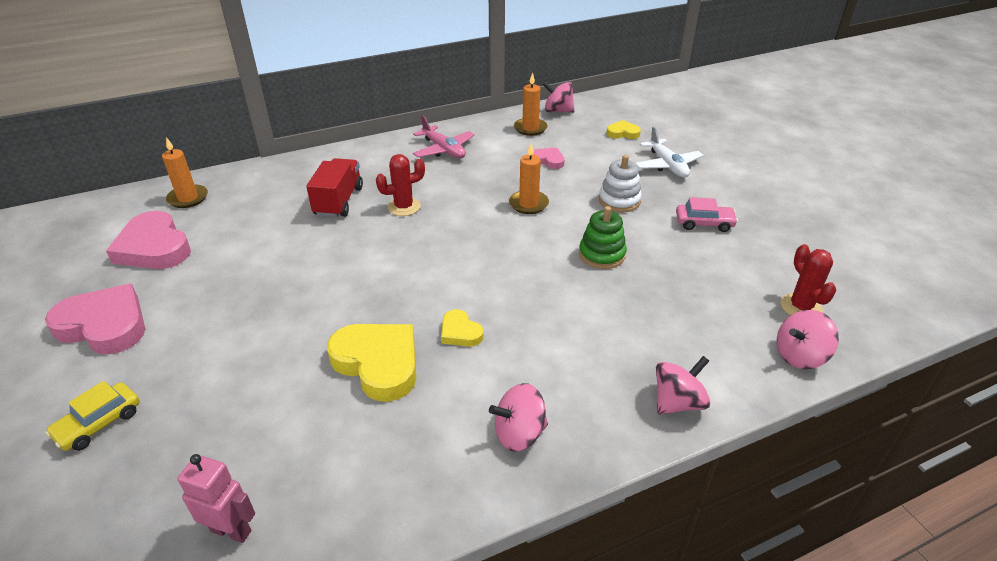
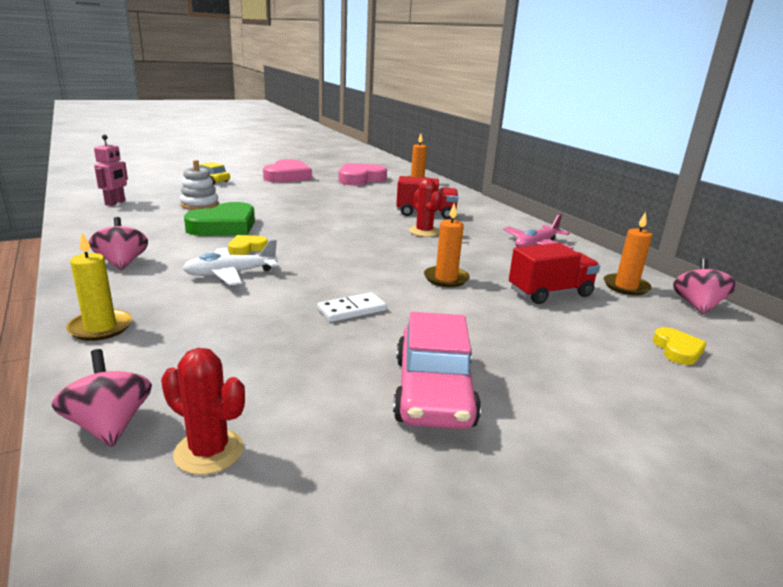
camera: 85 degrees right, 15 degrees down
yellow heart [327,324,416,402] -> green heart [184,202,255,236]
pink heart [533,147,565,169] -> red truck [509,243,600,304]
green stacking toy [579,206,627,269] -> white domino [317,292,387,322]
white stacking toy [599,155,642,212] -> white stacking toy moved to [180,160,219,210]
white plane [635,126,704,177] -> white plane moved to [182,239,278,285]
pink spinning top [656,356,710,415] -> yellow candle [66,232,132,341]
pink car [676,197,738,232] -> pink car [393,312,481,429], size x1.68
red cactus [780,244,836,315] -> red cactus turned 45 degrees clockwise [161,348,245,475]

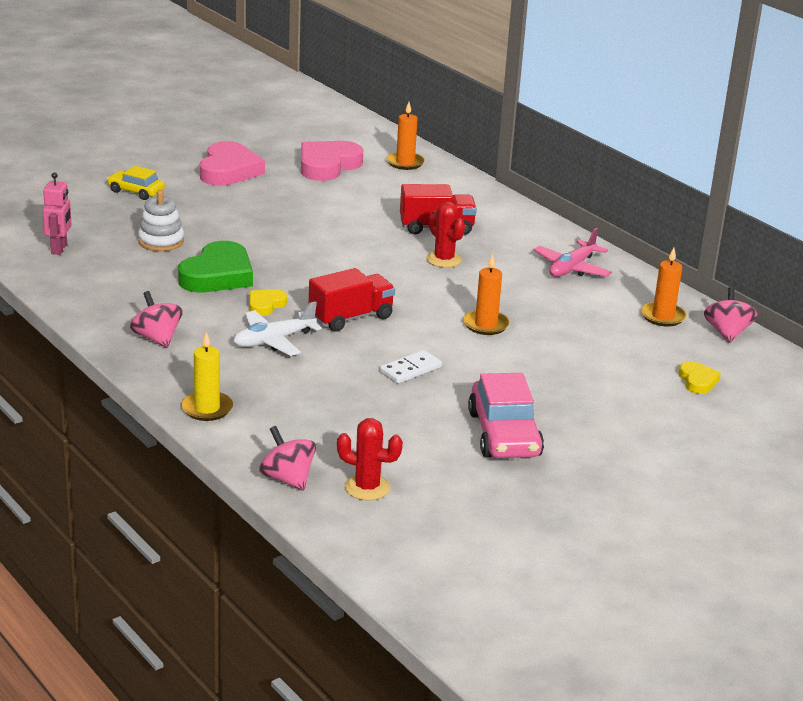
camera: 10 degrees left, 5 degrees up
red truck [509,243,600,304] -> red truck moved to [309,268,395,332]

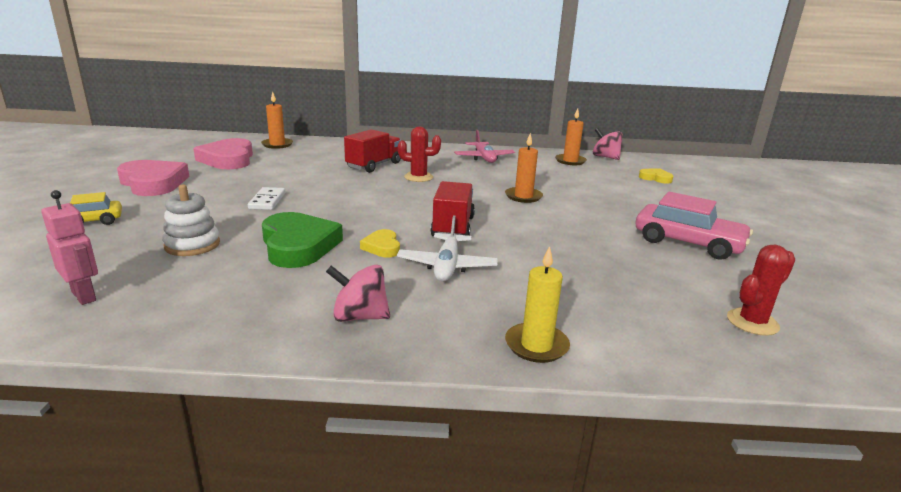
camera: 50 degrees left, 5 degrees down
pink spinning top [259,426,316,491] -> none
white domino [380,350,442,384] -> white domino moved to [248,187,286,210]

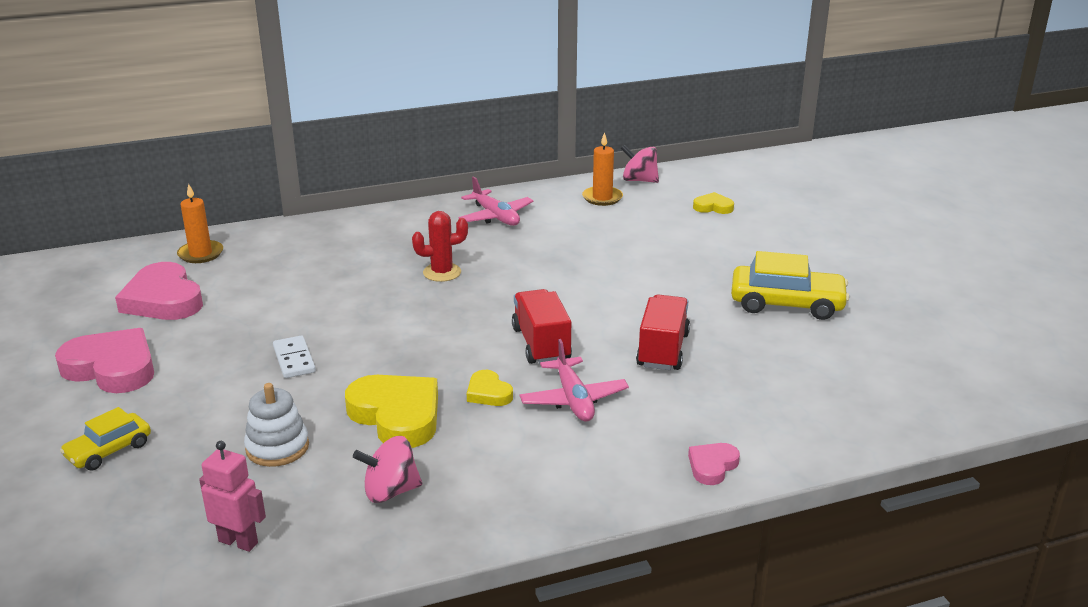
camera: 20 degrees left, 5 degrees up
green heart [262,212,343,268] -> yellow heart [345,375,438,448]
pink spinning top [326,265,390,322] -> pink spinning top moved to [353,436,422,503]
red truck [344,129,401,173] -> red truck moved to [636,295,690,370]
white plane [397,215,498,281] -> pink plane [520,339,629,422]
orange candle [505,133,543,203] -> none
yellow candle [505,246,570,363] -> pink heart [688,443,740,485]
pink car [636,192,753,260] -> yellow car [731,251,850,320]
red cactus [727,245,795,336] -> none

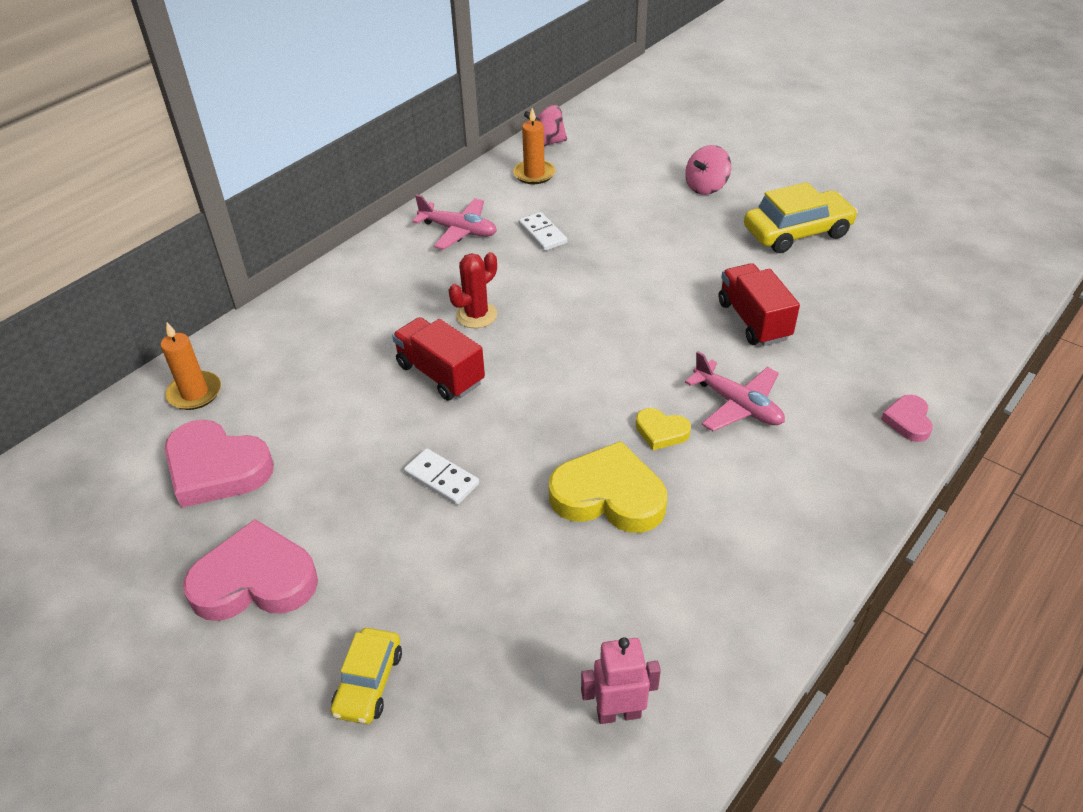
camera: 30 degrees left, 15 degrees up
white stacking toy [244,383,309,467] -> none
pink spinning top [353,436,422,503] -> pink spinning top moved to [685,145,731,195]
red truck [512,289,572,364] -> red truck moved to [392,317,485,401]
yellow heart [693,192,734,214] -> none
none -> white domino [518,212,567,251]

